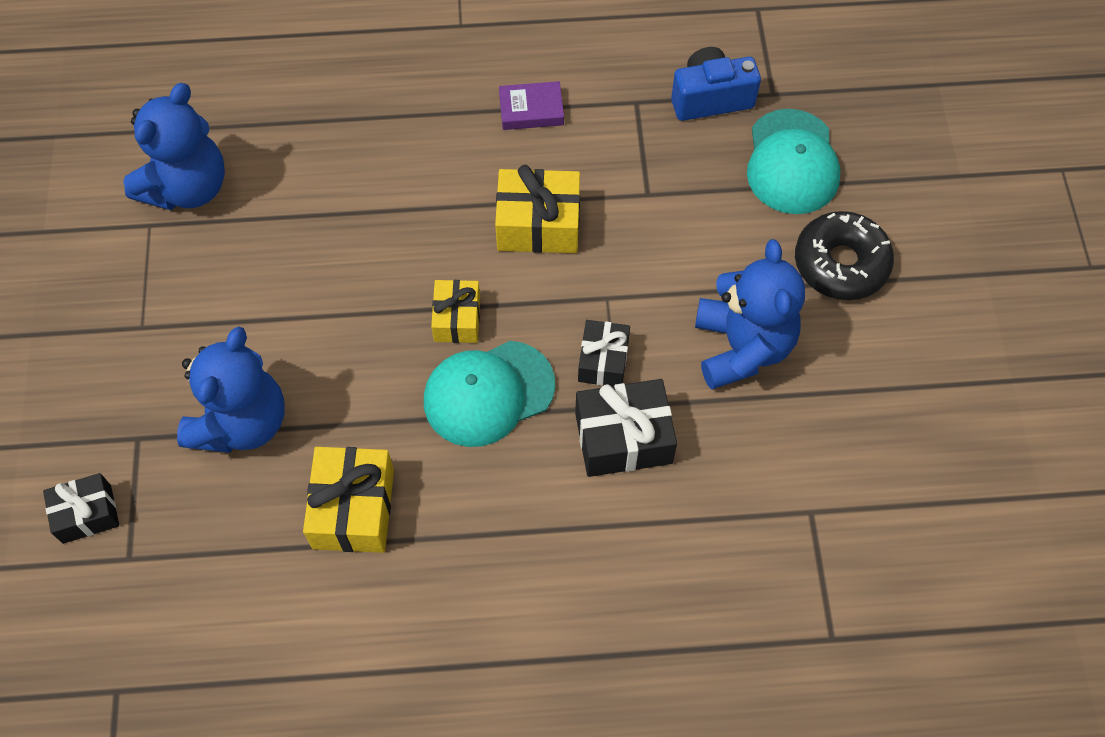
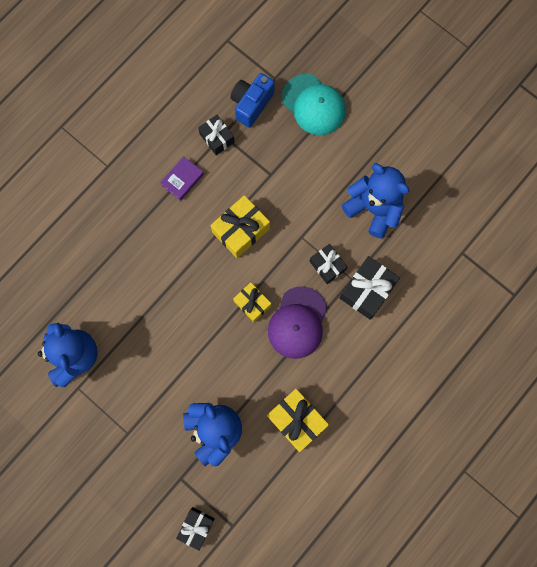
camera: 45 degrees left, 15 degrees up
turquoise cap [424,341,555,447] -> purple cap [268,286,327,359]
black donut [795,211,894,300] -> none
none -> black gift [198,115,235,155]

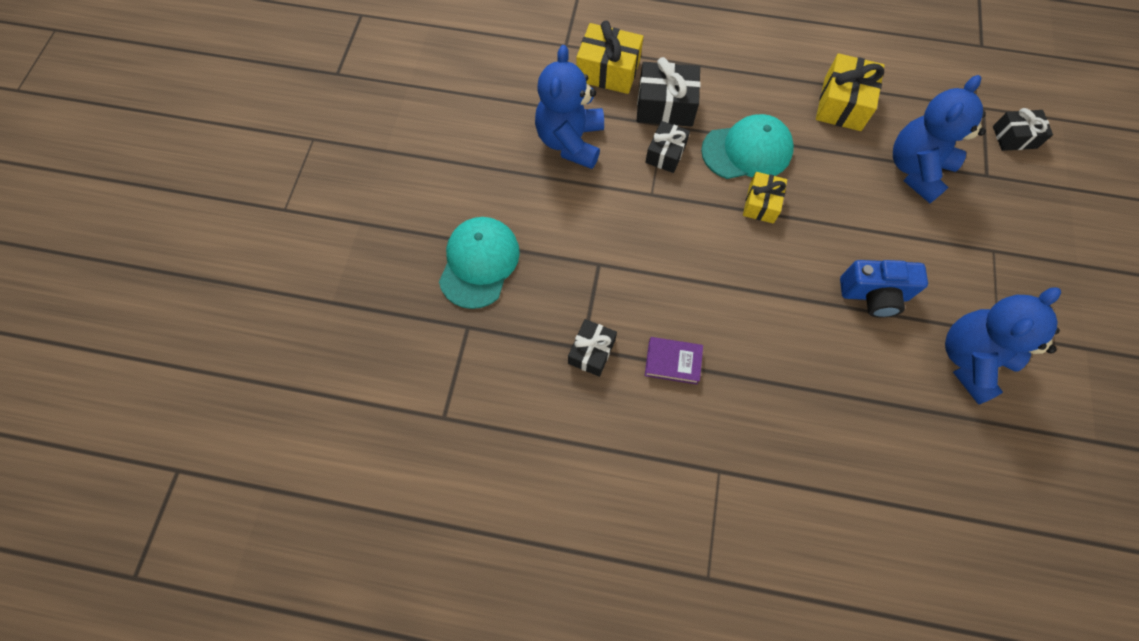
camera: 120 degrees left, 10 degrees down
yellow gift [210,195,270,258] -> yellow gift moved to [576,21,643,94]
blue camera [230,73,275,128] -> blue camera moved to [840,260,928,318]
purple cap [268,286,327,359] -> turquoise cap [701,114,794,179]

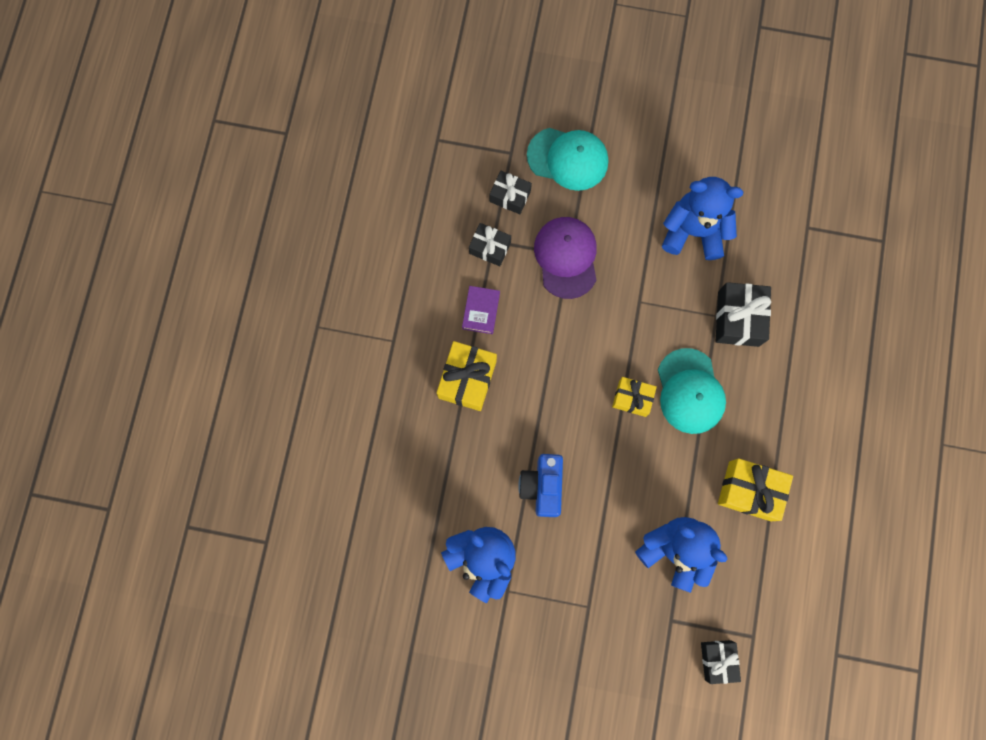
camera: 90 degrees right, 10 degrees up
yellow gift [576,21,643,94] -> yellow gift moved to [437,341,497,411]
black gift [645,121,690,173] -> black gift moved to [490,171,532,214]
none -> purple cap [534,217,596,299]

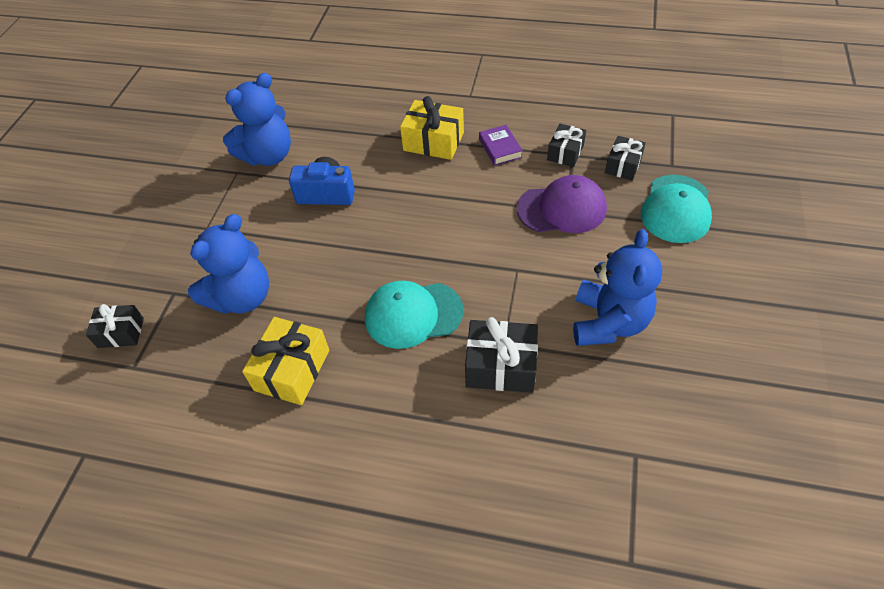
camera: 95 degrees right, 25 degrees down
purple book [462,286,500,334] -> purple book turned 60 degrees clockwise [479,125,523,166]
yellow gift [612,377,657,417] -> none

